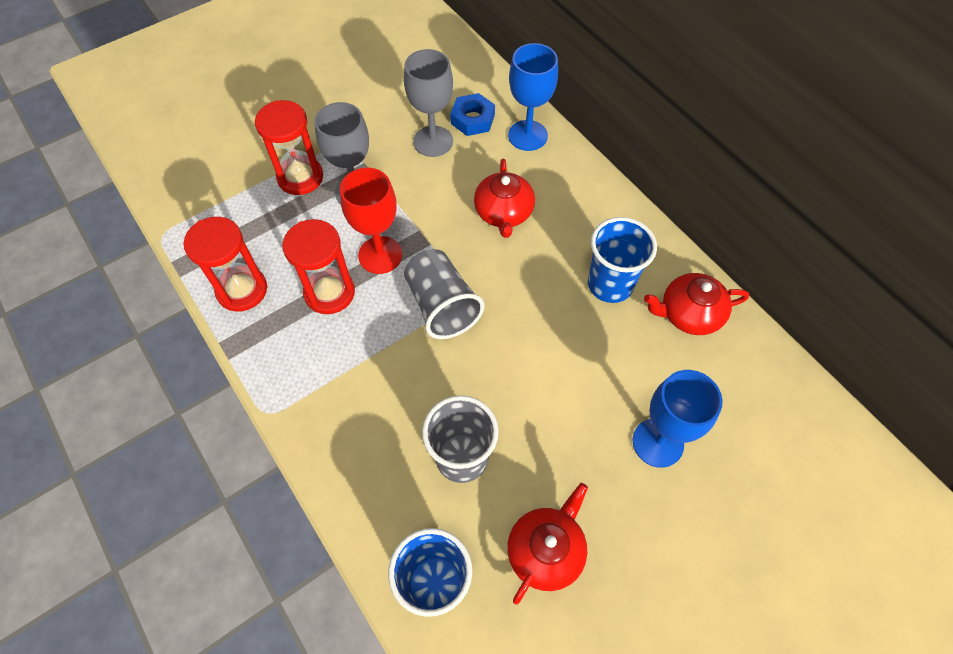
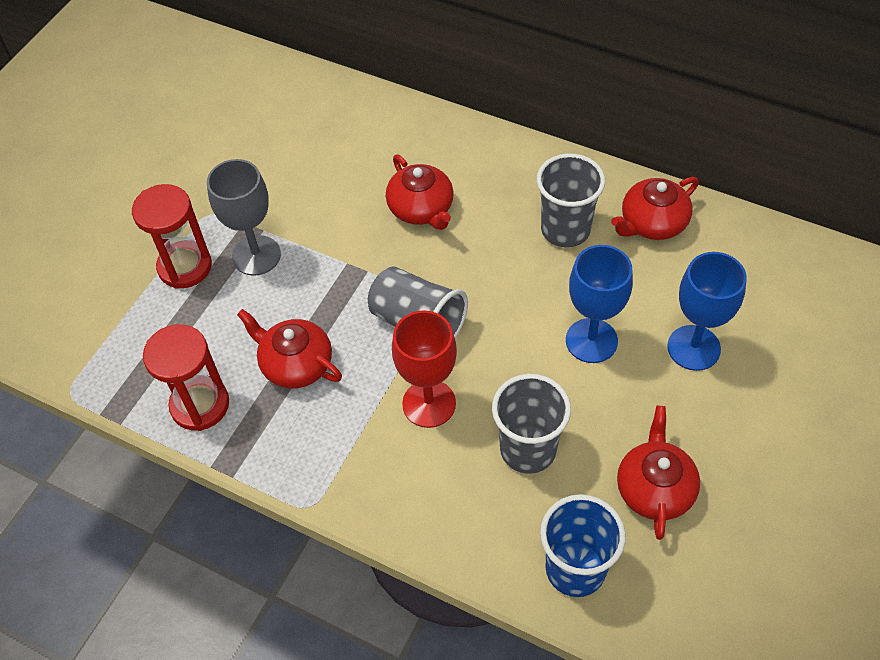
camera: 25 degrees left, 5 degrees down
red hourglass [283,219,355,314] -> red teapot [237,309,342,389]
red goblet [340,168,402,274] -> red goblet moved to [392,310,457,428]
grey goblet [404,49,453,157] -> none
blue nut [450,93,495,136] -> none
blue goblet [508,43,558,151] -> blue goblet moved to [566,245,633,363]
blue cup [588,217,657,303] -> grey cup [536,153,605,247]

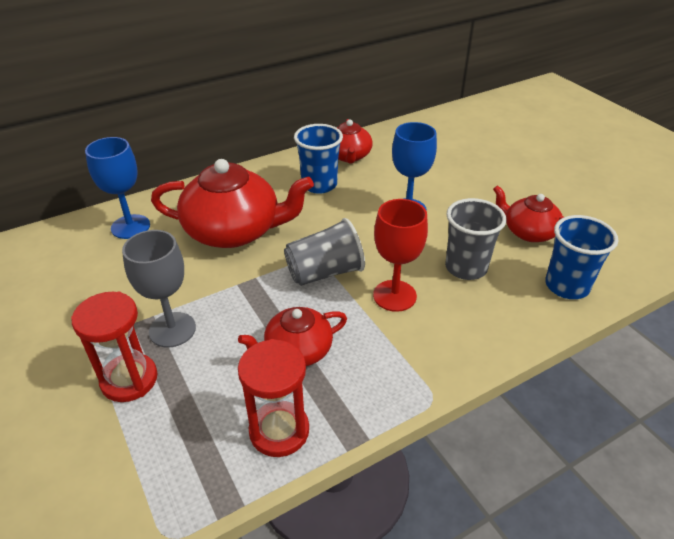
camera: 60 degrees left, 15 degrees down
red teapot [386,155,454,230] -> red teapot [151,159,314,248], size x1.77
grey cup [536,153,605,247] -> blue cup [294,124,343,194]
blue goblet [667,252,747,371] -> blue goblet moved to [85,137,150,239]

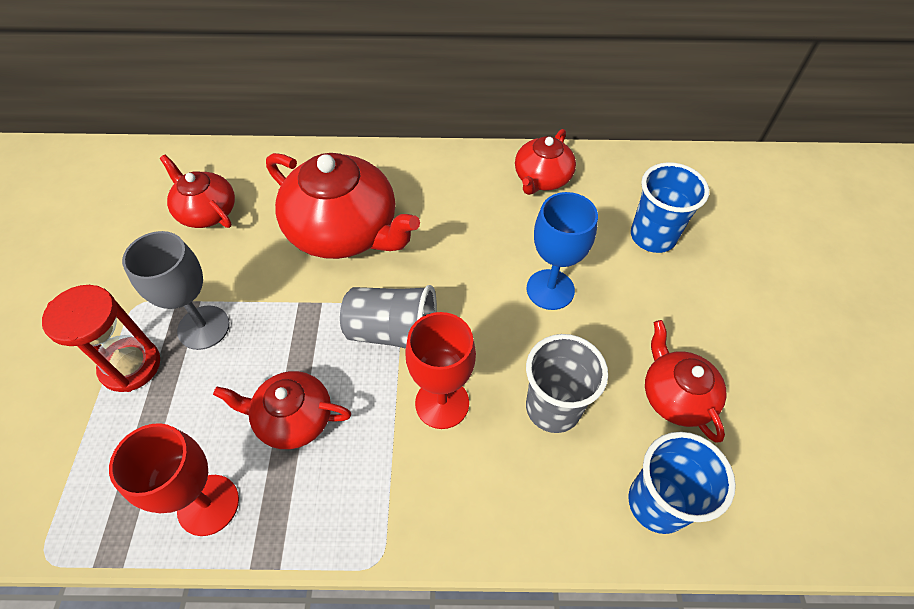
camera: 30 degrees right, 15 degrees up
blue goblet [85,137,150,239] -> none
red hourglass [238,339,309,457] -> red goblet [109,423,239,536]
blue cup [294,124,343,194] -> blue cup moved to [631,162,709,253]
none -> red teapot [160,155,235,228]

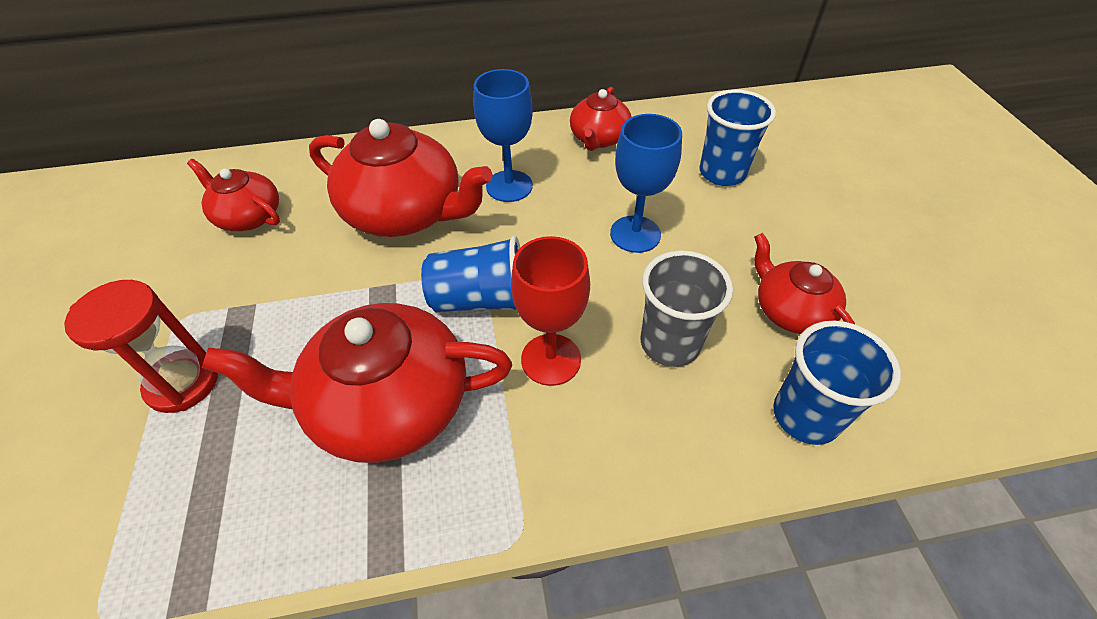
camera: 10 degrees left, 5 degrees down
red goblet [109,423,239,536] -> none
grey goblet [122,231,230,350] -> none
red teapot [213,371,351,449] -> red teapot [202,303,512,463], size x1.77
grey cup [340,285,437,349] -> blue cup [421,236,520,312]
none -> blue goblet [473,69,533,202]

